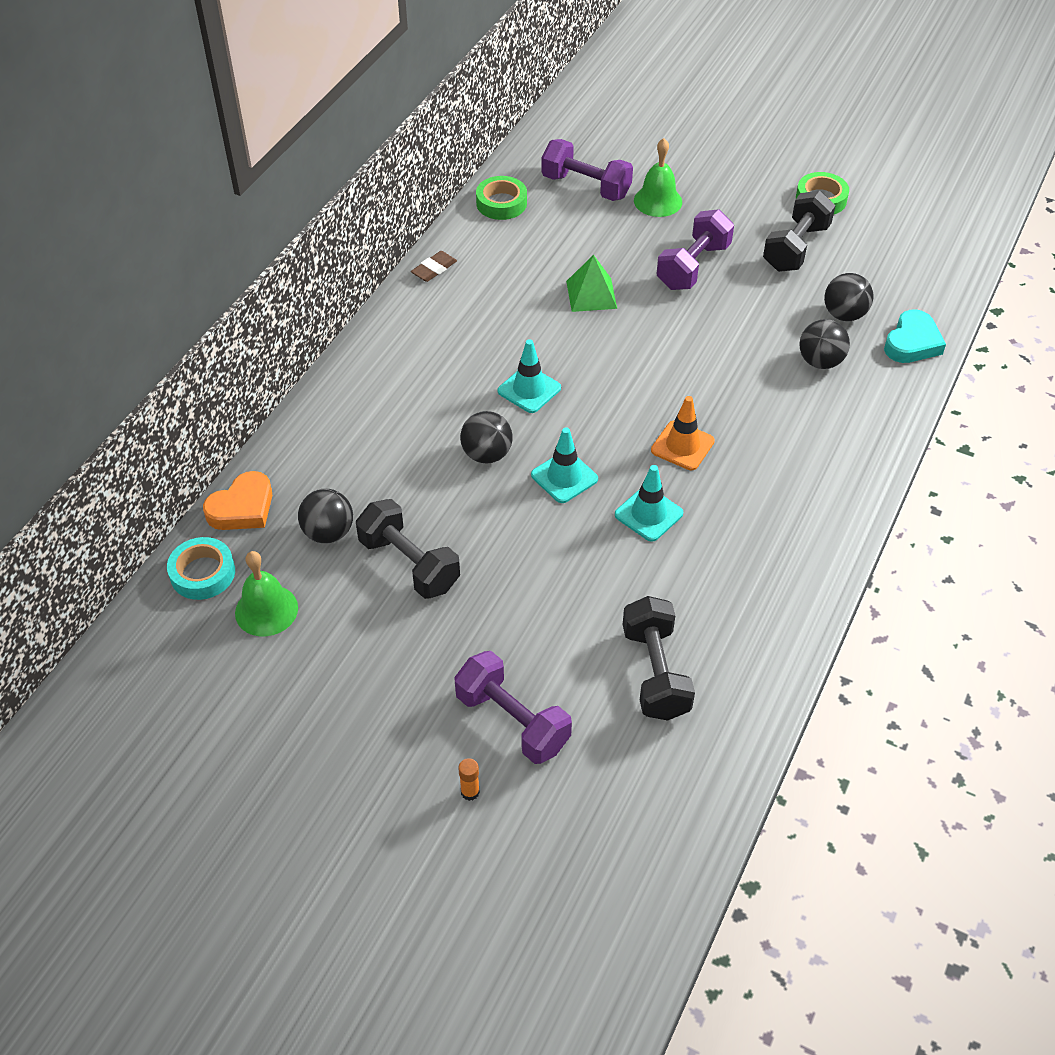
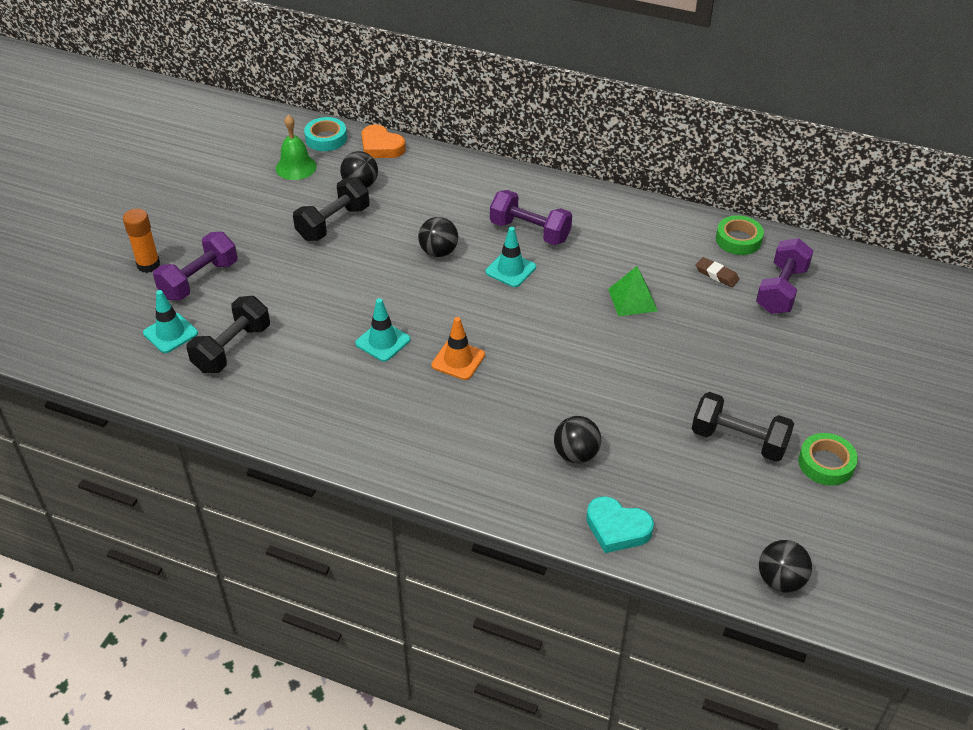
camera: 85 degrees right, 5 degrees down
brown eraser [411,251,457,282] -> brown eraser moved to [696,257,739,287]
orange glue stick [458,758,480,801] -> orange glue stick [123,209,160,273], size x1.87
turquoise traffic cone [531,427,598,503] -> turquoise traffic cone moved to [143,290,198,353]
black dumbbell [623,596,695,721] -> black dumbbell turned 45 degrees counterclockwise [187,296,270,373]
green bell [634,138,682,217] -> none
purple dumbbell [657,209,734,290] -> purple dumbbell moved to [490,190,572,245]
black ball [824,273,873,321] -> black ball moved to [759,540,812,592]

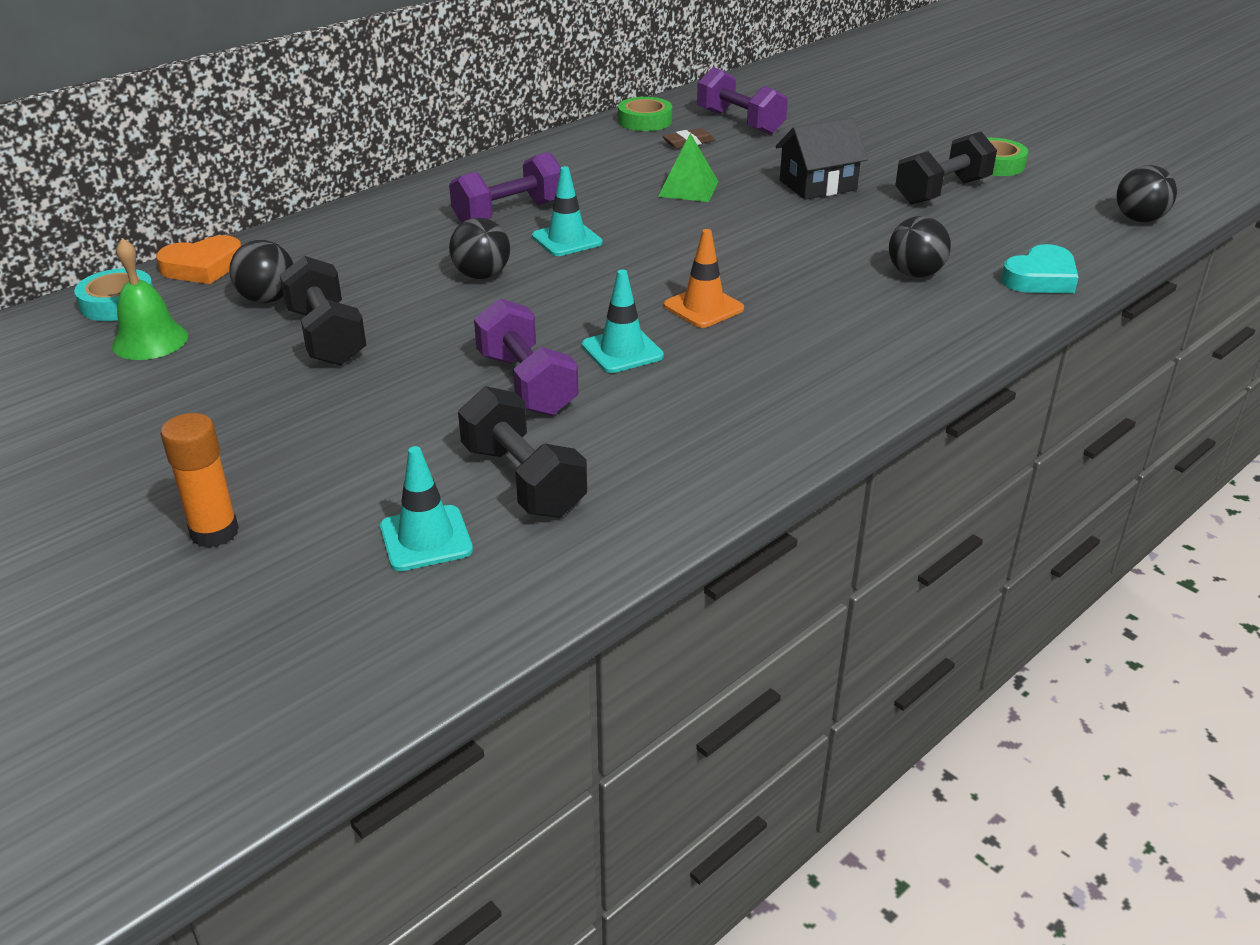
camera: 65 degrees left, 10 degrees down
purple dumbbell [153,232,238,300] -> purple dumbbell moved to [474,298,579,416]
none -> black house [775,117,868,200]

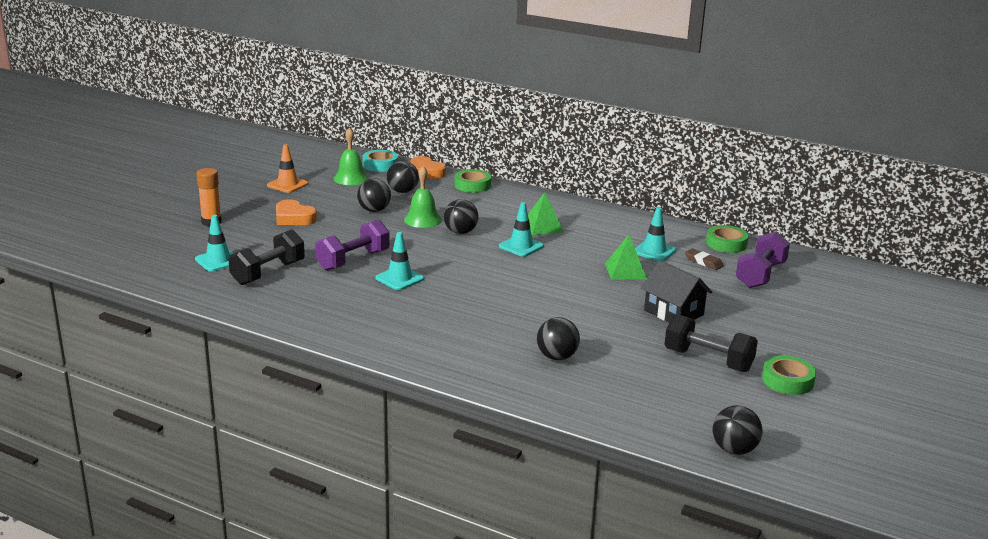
camera: 70 degrees right, 10 degrees down
black dumbbell [280,256,366,365] -> black ball [357,178,391,212]
purple dumbbell [449,152,561,223] -> green pyramid [528,192,564,235]
orange traffic cone [664,229,744,328] -> orange traffic cone moved to [267,144,308,193]
turquoise heart [1001,244,1079,293] -> none
none -> orange heart [276,199,317,225]
none -> green bell [404,166,442,228]
none -> green tape [455,169,491,193]
none -> turquoise traffic cone [635,207,676,261]

